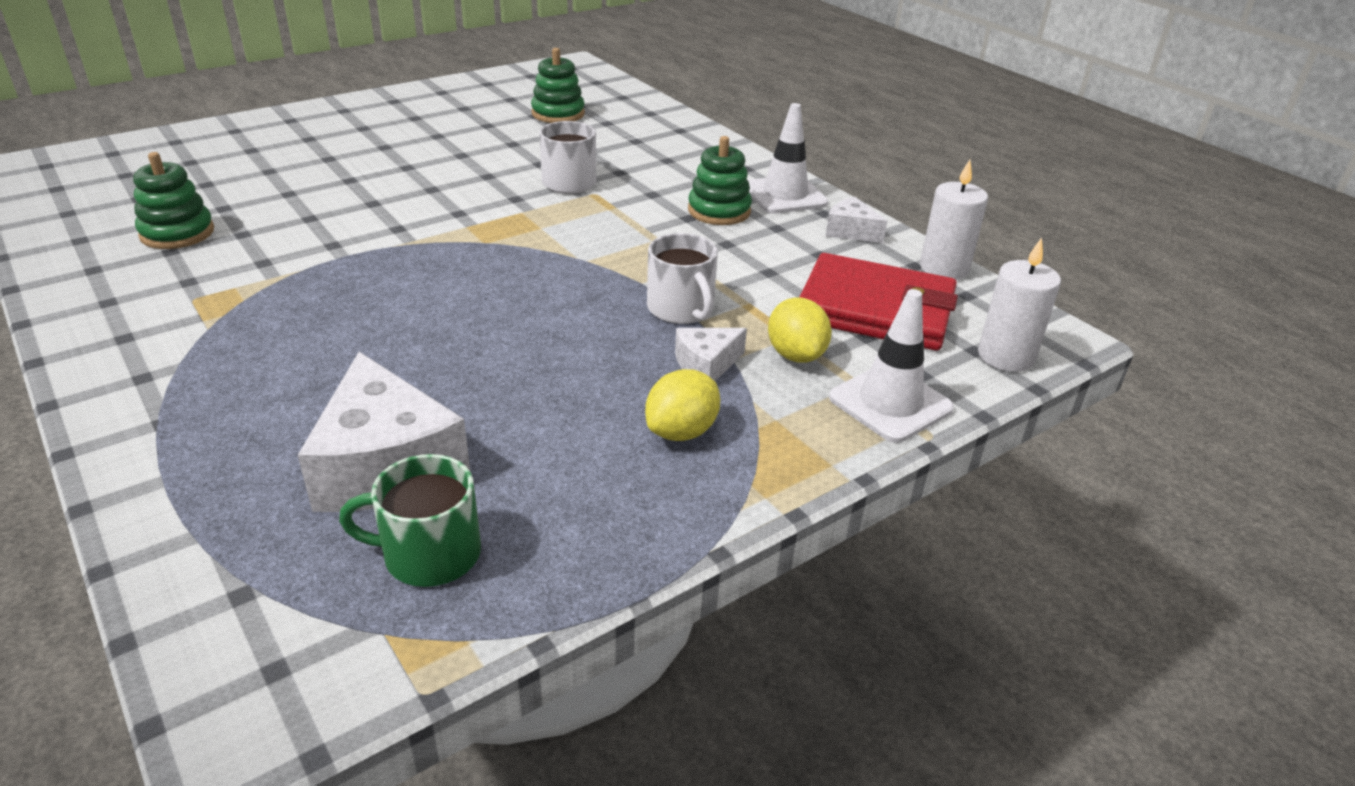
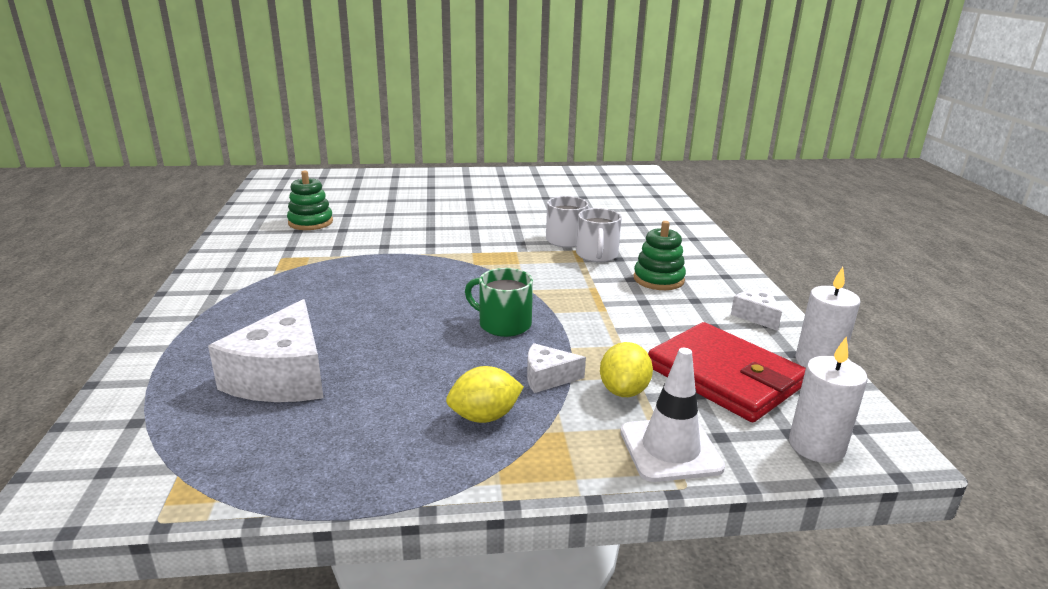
camera: 30 degrees right, 10 degrees down
green mug [339,454,481,587] -> green mug moved to [465,268,533,337]
green stacking toy [531,48,585,123] -> none
white mug [647,233,718,324] -> white mug moved to [576,208,622,262]
white traffic cone [748,103,828,213] -> none

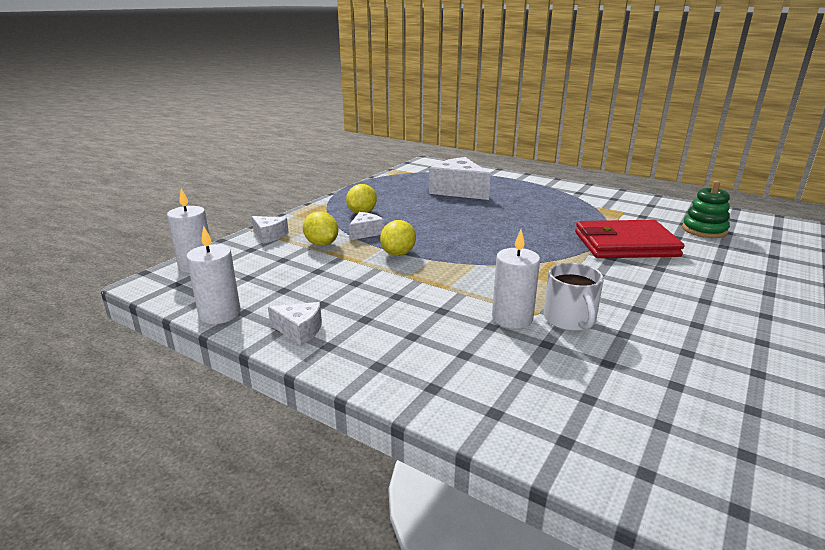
camera: 130 degrees right, 0 degrees up
green mug [465,268,533,337] -> none
white mug [576,208,622,262] -> white candle [492,230,540,329]
white traffic cone [620,348,725,482] -> white cheese [251,216,289,244]
green stacking toy [633,221,686,290] -> none
red wallet [648,322,806,422] -> red wallet moved to [575,220,685,258]
none -> yellow lemon [380,220,416,256]

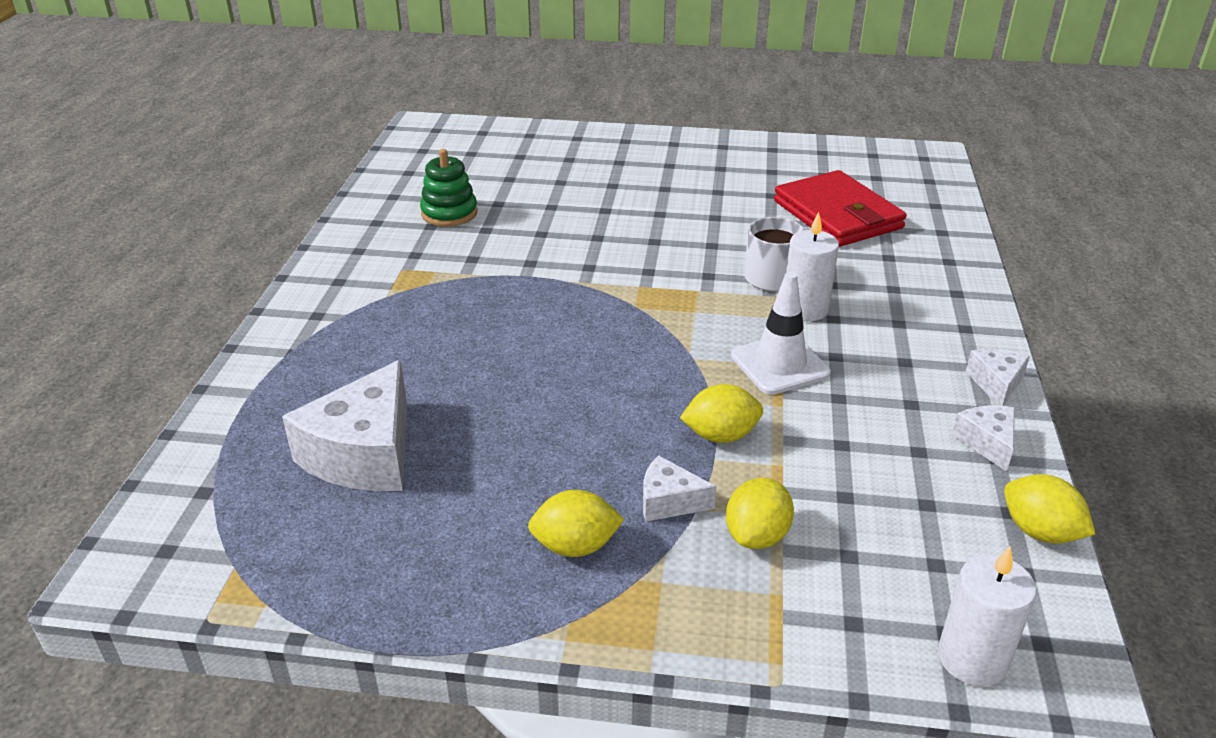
camera: 115 degrees left, 10 degrees up
white candle [186,225,241,324] -> yellow lemon [1004,474,1095,544]
white cheese [251,216,289,244] -> white cheese moved to [965,349,1030,406]
red wallet [575,220,685,258] -> red wallet moved to [774,170,907,247]
none -> white traffic cone [731,272,831,395]

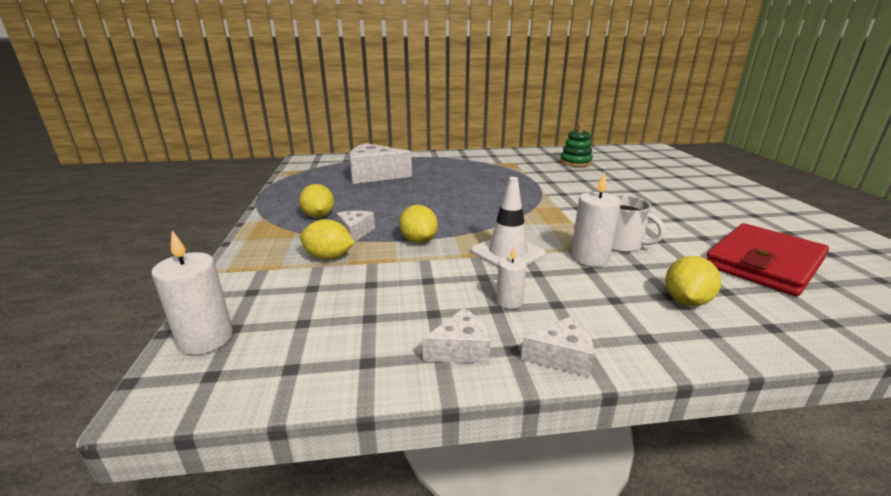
camera: 75 degrees right, 10 degrees down
yellow lemon [1004,474,1095,544] -> yellow lemon moved to [665,256,721,306]
none -> white candle [496,247,526,309]

